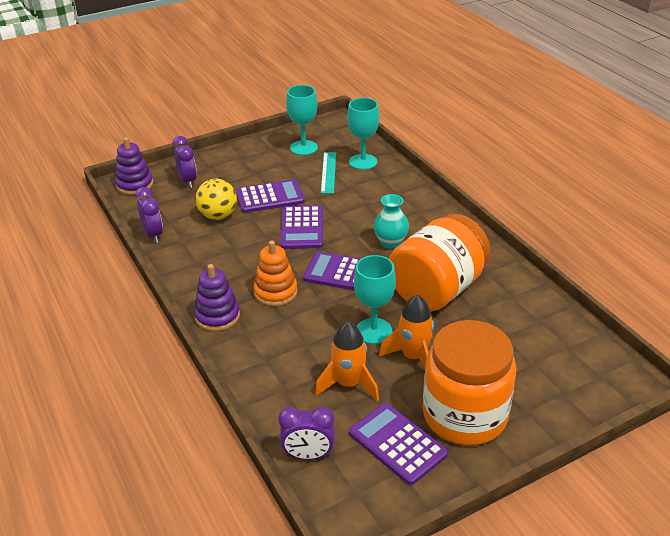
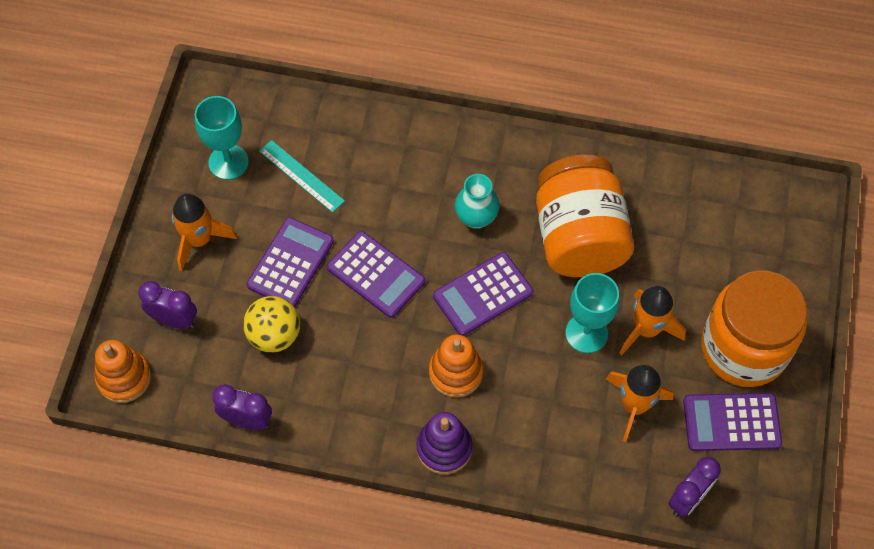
camera: 50 degrees left, 25 degrees up
purple stacking toy [115,137,153,195] -> orange stacking toy [94,340,151,403]
turquoise goblet [347,98,379,170] -> none
none -> orange rocket [172,194,237,271]

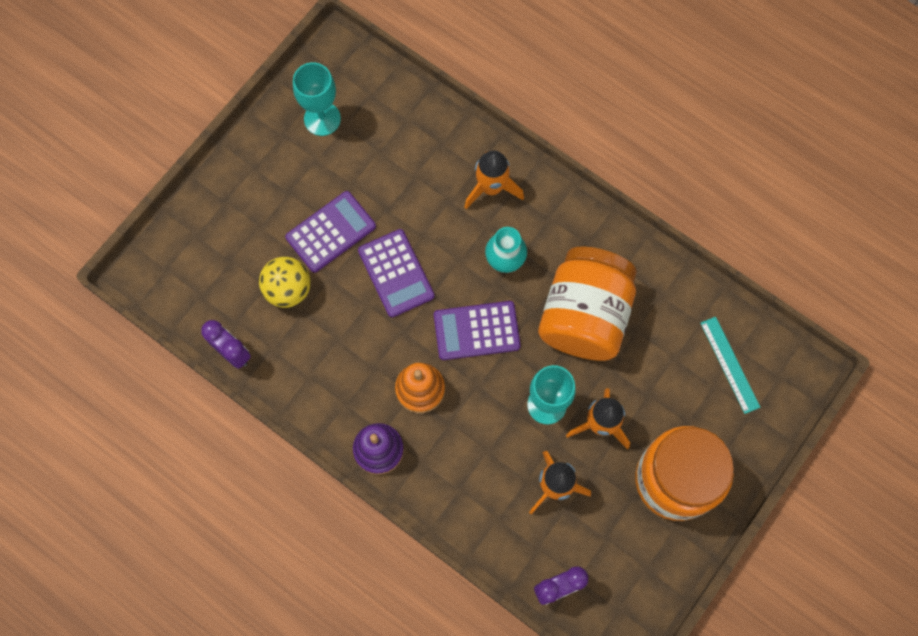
camera: 25 degrees right, 10 degrees up
orange stacking toy [94,340,151,403] -> none
purple clock [138,281,197,329] -> none
orange rocket [172,194,237,271] -> orange rocket moved to [464,150,524,209]
turquoise ruler [259,140,345,213] -> turquoise ruler moved to [700,317,760,414]
purple calculator [683,393,782,451] -> none

